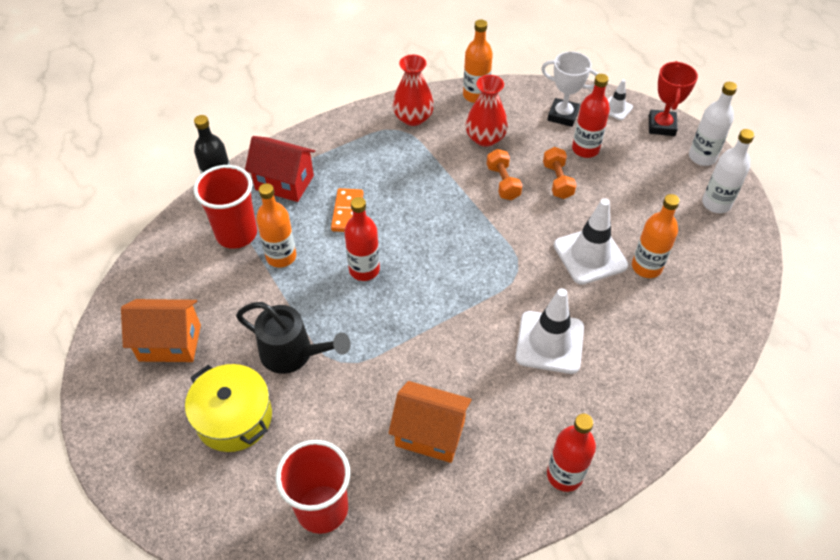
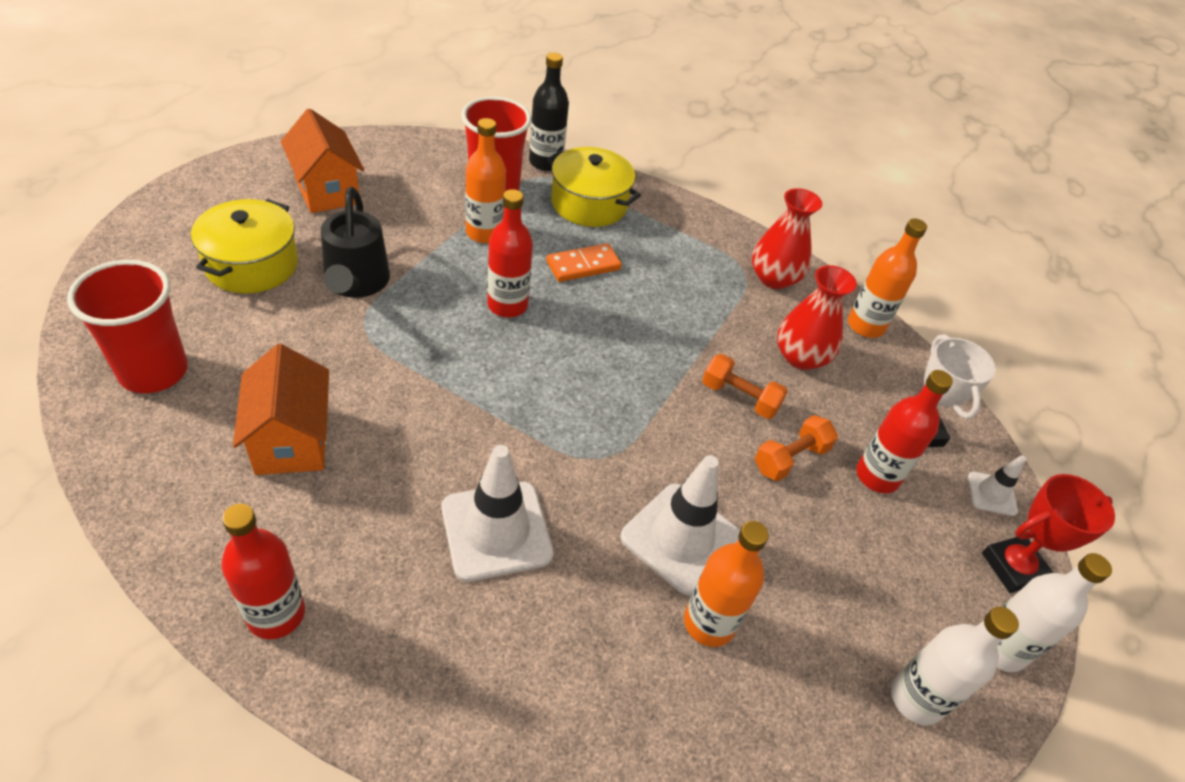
camera: 55 degrees right, 5 degrees down
red house [245,136,315,202] -> yellow pot [546,147,641,227]
orange dumbbell [487,149,522,200] -> orange dumbbell turned 75 degrees clockwise [702,354,788,419]

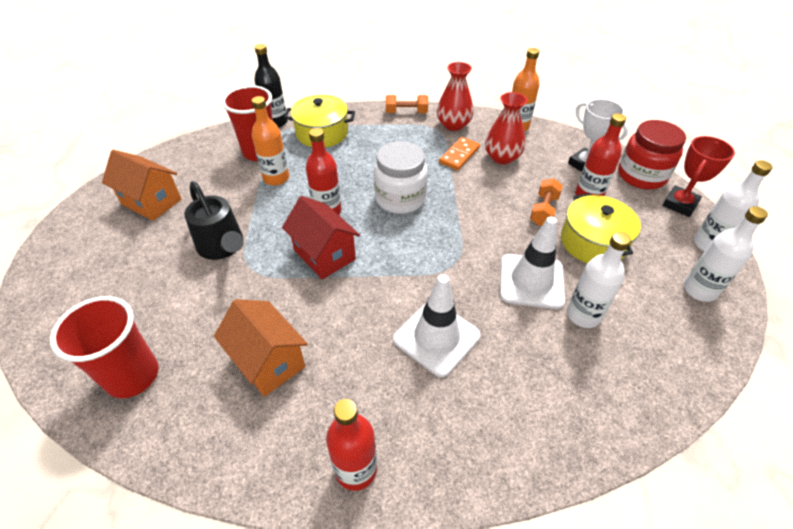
camera: 25 degrees left, 0 degrees up
yellow pot [191,199,298,293] -> yellow pot moved to [561,193,641,263]
orange domino [546,243,622,282] -> orange domino moved to [439,137,480,170]
orange bottle [684,521,769,647] -> white bottle [567,232,631,328]
orange dumbbell [702,354,788,419] -> orange dumbbell moved to [386,95,428,113]
white traffic cone [968,455,1026,516] -> red jar [618,120,686,190]
none -> red house [282,196,360,280]
none -> white jar [374,141,427,214]

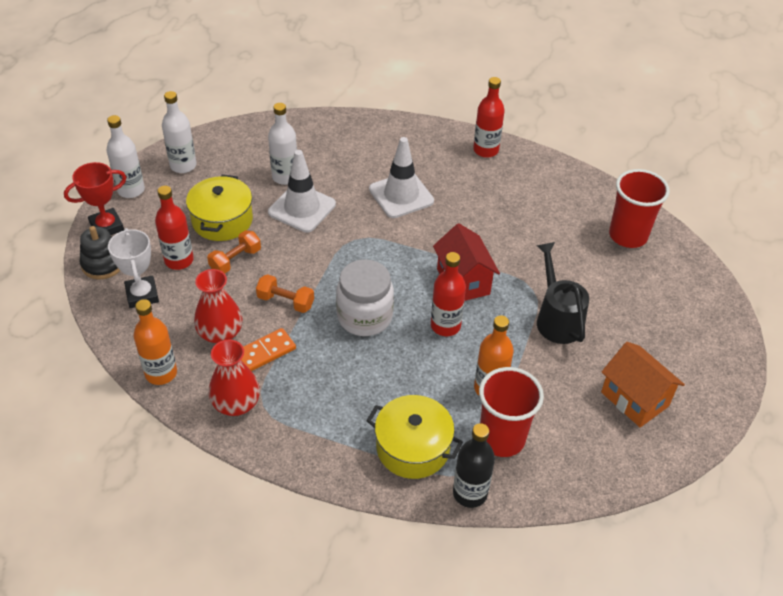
camera: 160 degrees left, 0 degrees up
orange house [214,299,308,397] -> none
orange dumbbell [386,95,428,113] -> orange dumbbell moved to [256,274,314,313]
red jar [618,120,686,190] -> black stacking toy [80,226,120,279]

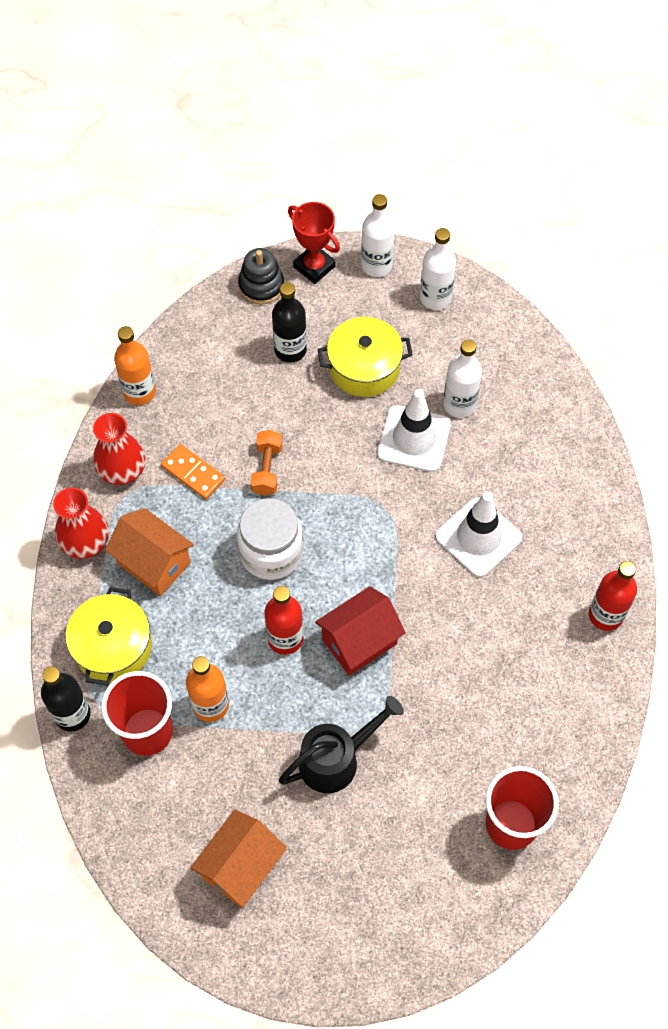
camera: 75 degrees right, 15 degrees up
white trophy [108,228,159,308] -> none
red bottle [155,186,194,270] -> black bottle [272,282,307,363]
red vase [194,269,242,343] -> red vase moved to [53,488,109,559]
orange dumbbell [207,230,261,274] -> none
none -> orange house [105,508,194,596]

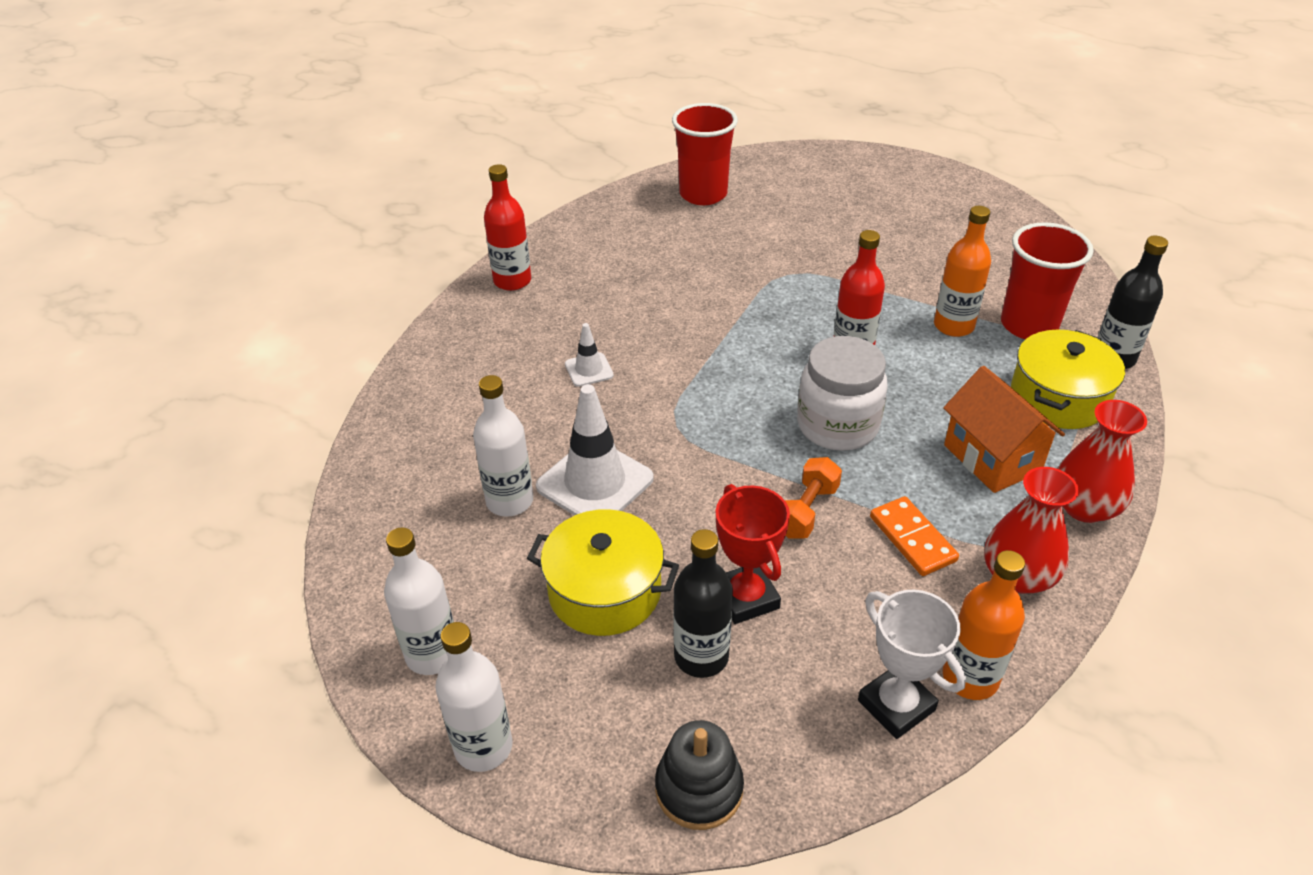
camera: 155 degrees left, 20 degrees down
orange house [190,810,287,908] -> none
black watering can [279,696,404,793] -> none
red trophy [288,202,340,284] -> red trophy moved to [716,484,790,624]
red house [315,586,406,676] -> none
white traffic cone [436,492,522,577] -> white traffic cone [565,323,614,387], size x0.51
none -> white trophy [858,590,966,739]

